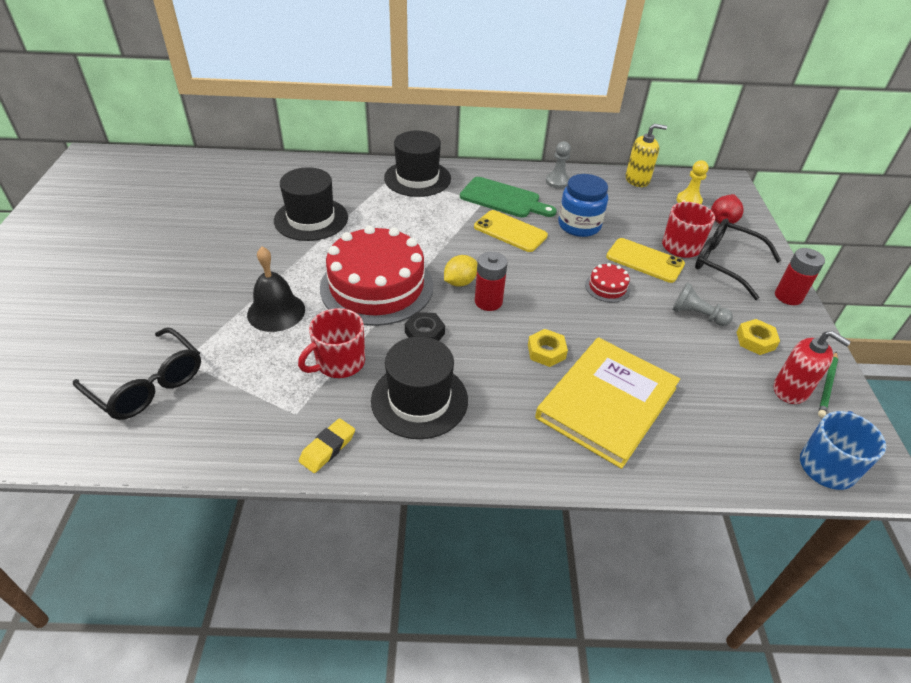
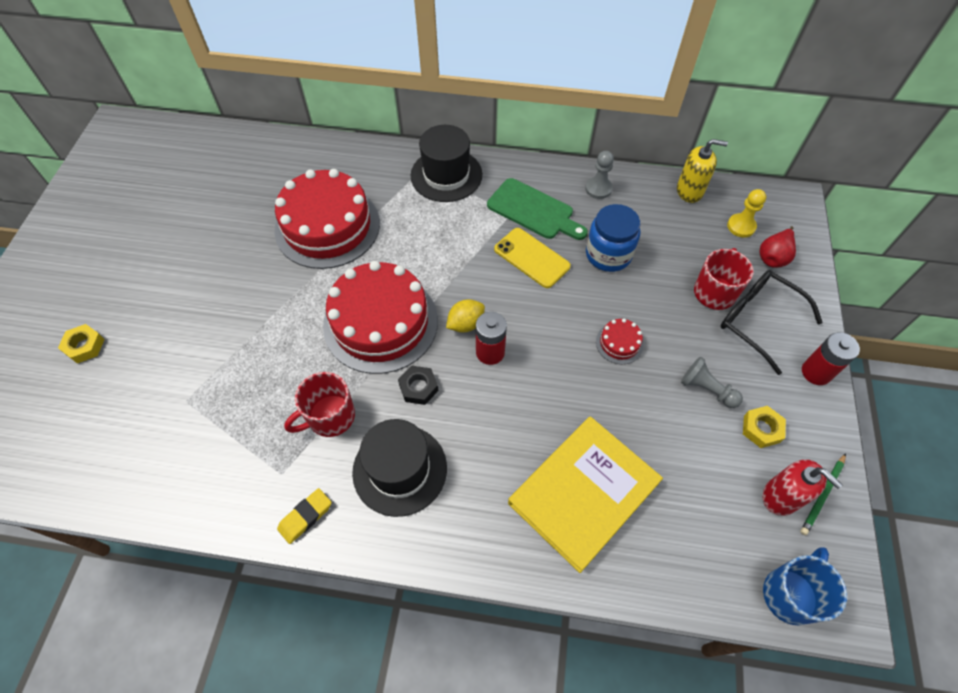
camera: 10 degrees right, 15 degrees up
black glasses [73,327,201,420] -> none
black bell [247,247,305,332] -> none
black hat [274,167,348,241] -> red cake [275,169,380,269]
yellow nut [528,329,568,367] -> yellow nut moved to [58,324,105,363]
yellow phone [606,238,685,283] -> none

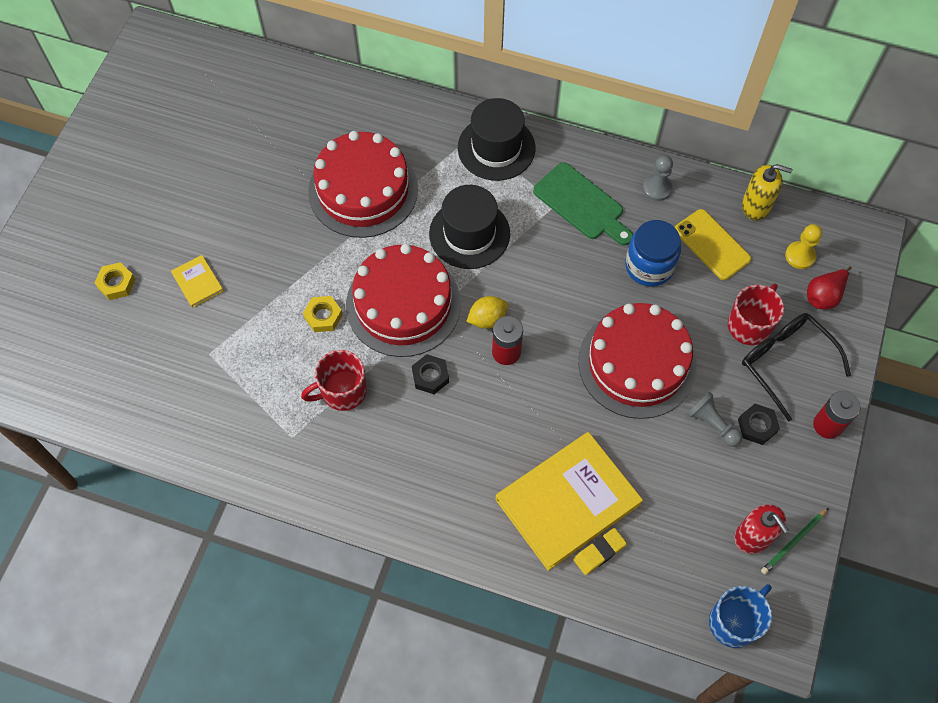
camera: 10 degrees right, 5 degrees up
yellow eraser [277,488,332,544] -> yellow eraser moved to [573,528,627,575]
black hat [352,419,447,517] -> black hat moved to [429,185,510,269]
yellow phone [494,228,571,288] -> yellow phone moved to [675,209,751,280]
red cake [596,318,644,364] -> red cake [578,303,697,419], size x2.46
yellow nut [743,406,786,448] -> yellow nut moved to [303,296,343,332]
none -> yellow book [171,255,224,308]
none -> black nut [738,404,780,445]

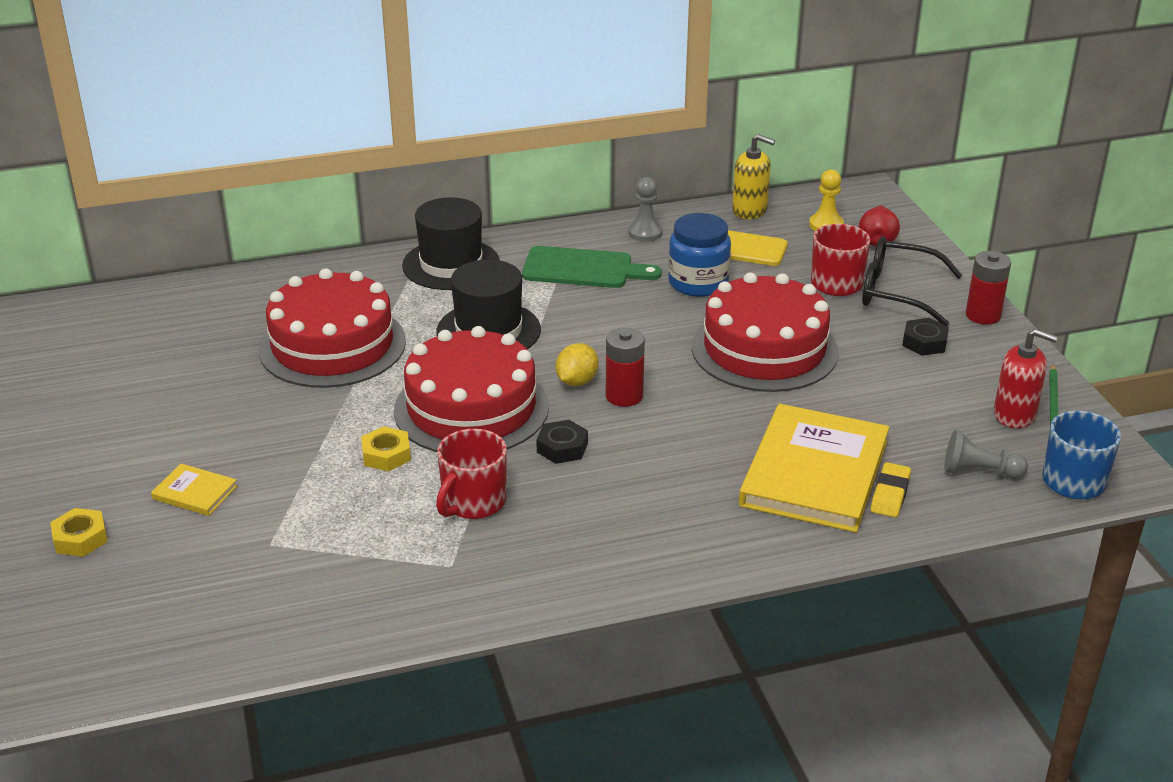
camera: 35 degrees left, 30 degrees down
grey pawn [686,391,742,447] -> grey pawn moved to [944,430,1028,479]
yellow soap dispenser [742,164,793,221] -> yellow soap dispenser turned 45 degrees clockwise [732,134,775,219]

